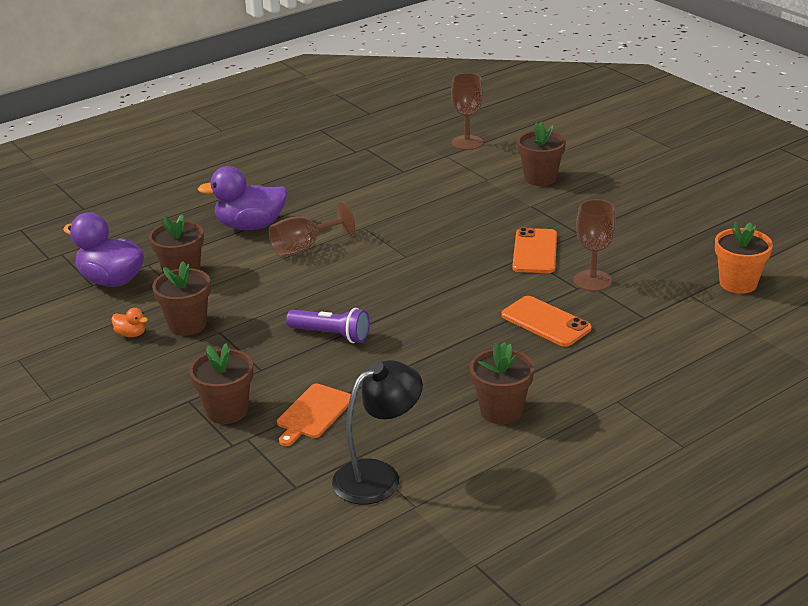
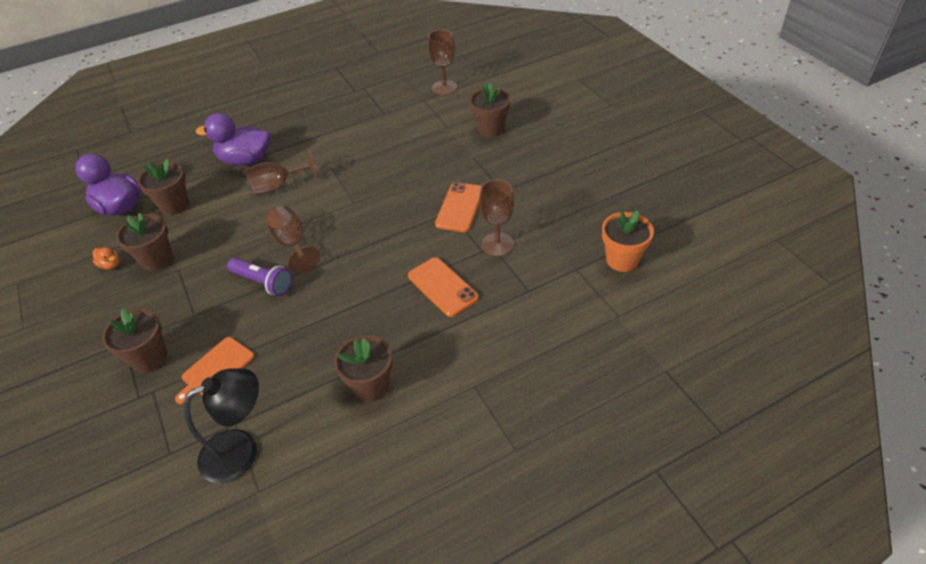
camera: 10 degrees right, 15 degrees up
none -> brown goblet [265,206,321,274]

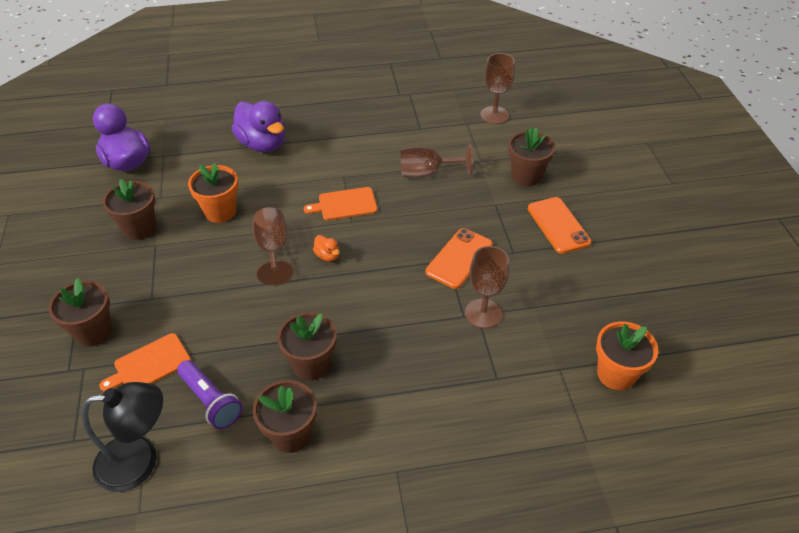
camera: 15 degrees right, 0 degrees up
orange duck [93,247,120,270] -> orange duck moved to [313,235,339,262]
brown flower pot [138,159,189,215] -> brown flower pot moved to [277,312,336,380]
purple duck [196,113,270,166] -> purple duck turned 150 degrees counterclockwise [231,101,285,152]
purple flashlight [227,258,292,296] -> purple flashlight moved to [177,360,242,429]
brown goblet [245,149,319,196] -> brown goblet moved to [401,143,473,178]
orange phone [408,257,479,317] -> orange phone moved to [528,197,591,254]
none -> orange flower pot [188,163,238,223]
none -> orange cutting board [304,187,377,220]

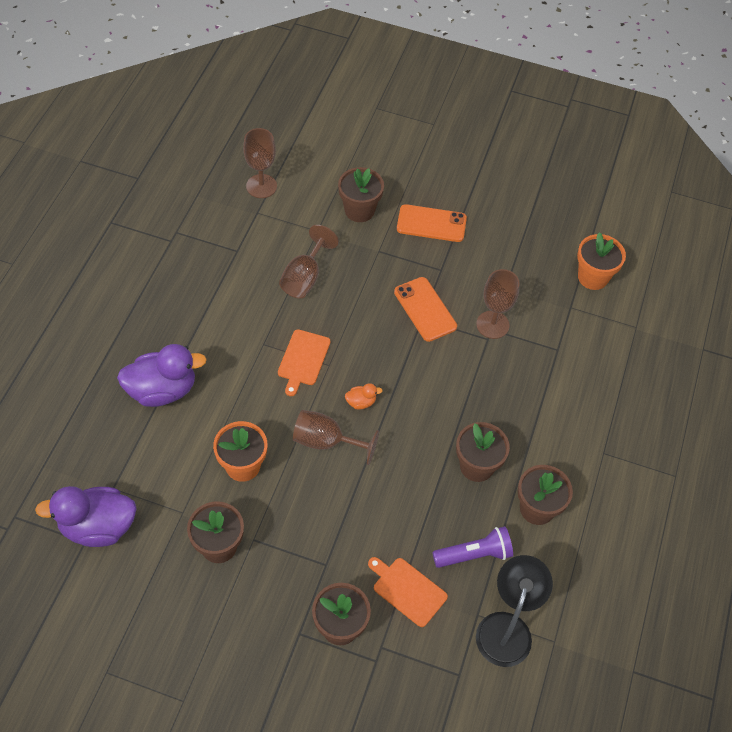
camera: 65 degrees left, 10 degrees up
orange cutting board [99,333,191,392] -> orange cutting board turned 135 degrees clockwise [368,557,448,627]

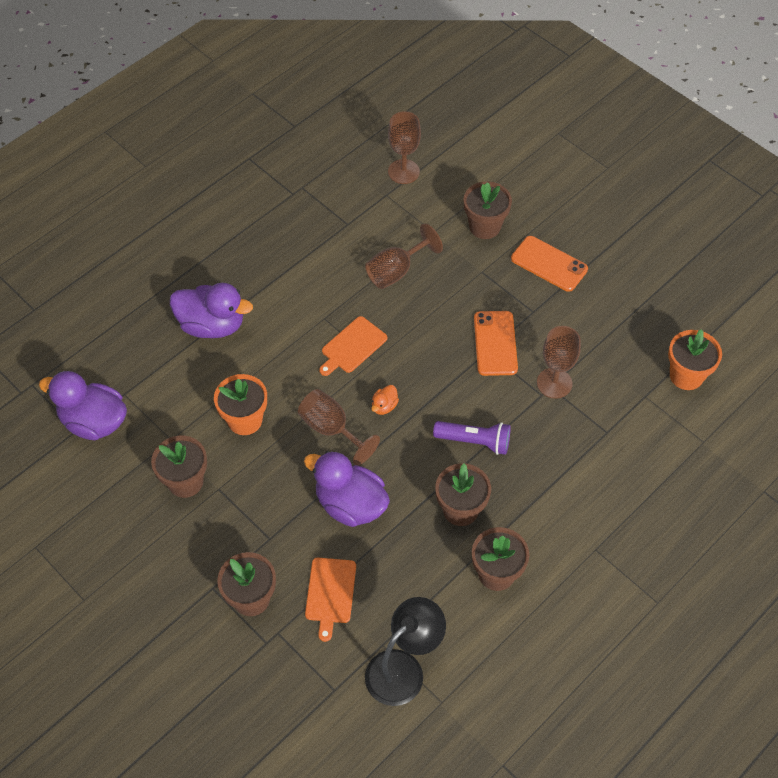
camera: 30 degrees right, 0 degrees up
orange duck [345,383,383,410] -> orange duck turned 105 degrees clockwise [371,385,399,415]
orange cutting board [368,557,448,627] -> orange cutting board turned 150 degrees counterclockwise [305,558,356,642]
purple flashlight [432,526,513,568] -> purple flashlight moved to [433,421,511,455]
none -> purple duck [304,451,390,527]

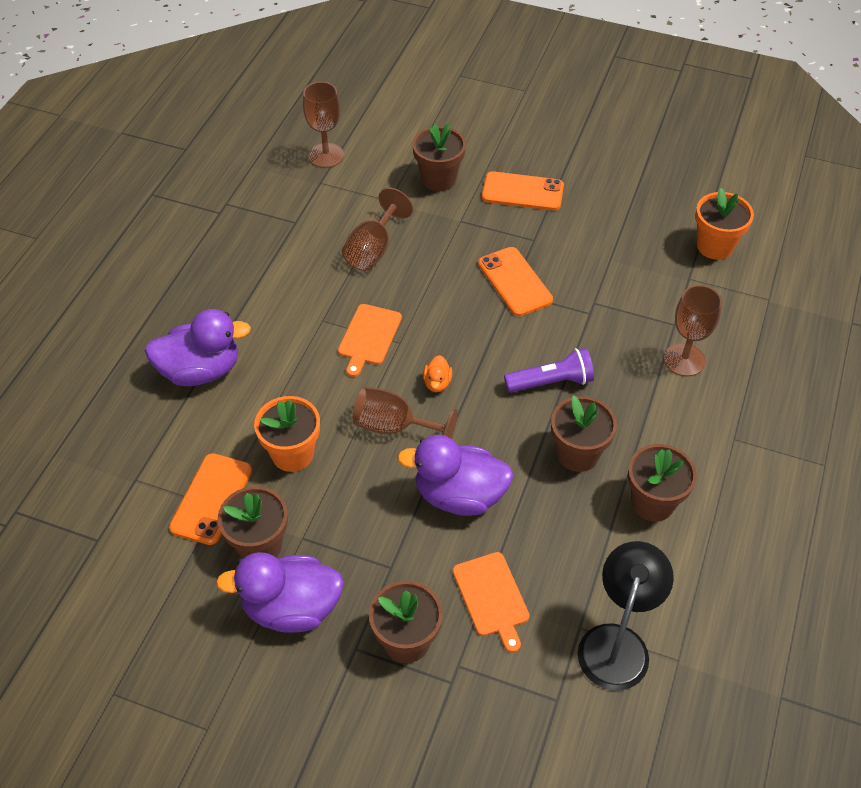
camera: 25 degrees left, 5 degrees down
purple duck [39,371,127,440] -> purple duck moved to [216,552,344,633]
brown goblet [537,326,581,399] -> brown goblet moved to [664,285,722,376]
none -> orange phone [169,453,252,545]

